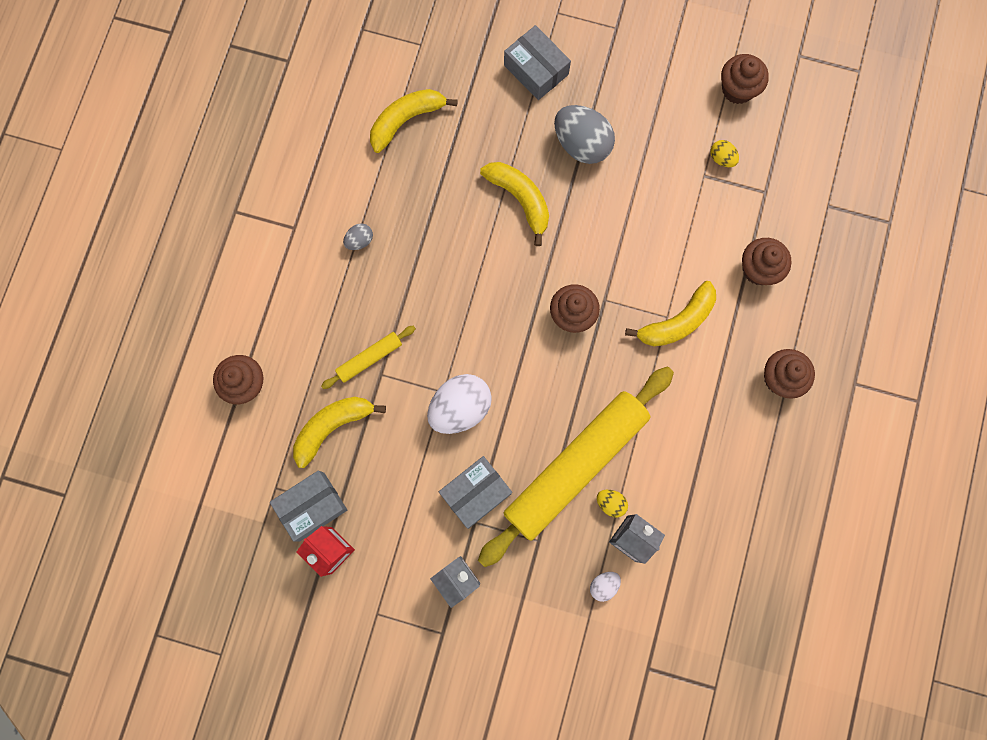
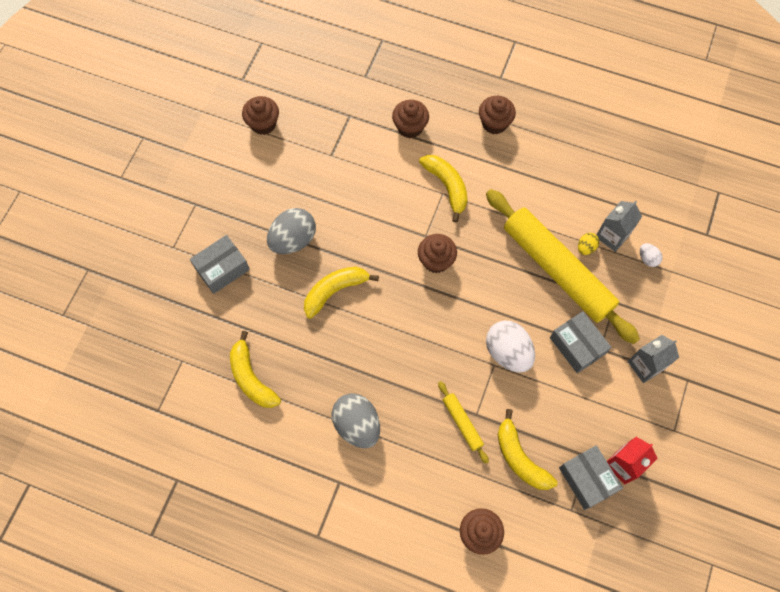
camera: 85 degrees left, 10 degrees down
grey egg [343,223,373,250] -> grey egg [332,393,380,448], size x2.11
yellow egg [711,140,739,167] -> none

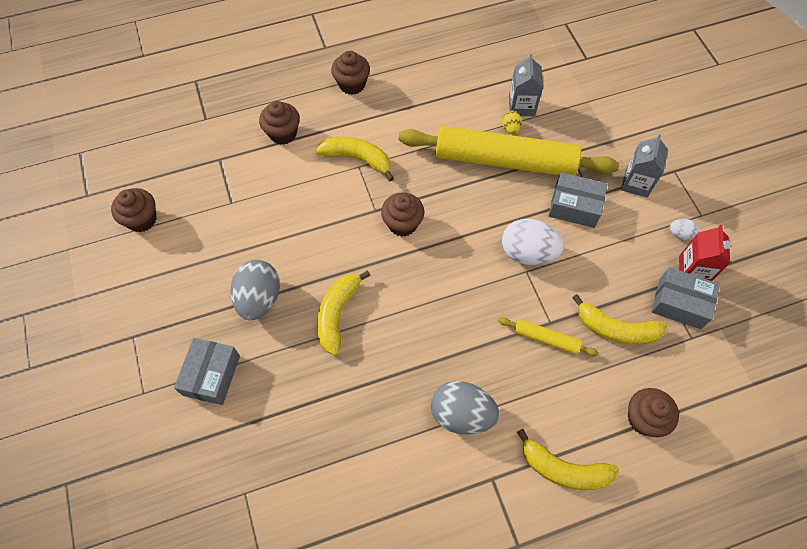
camera: 40 degrees left, 5 degrees down
yellow banana [230,331,281,408] -> yellow banana moved to [517,429,619,490]
white egg [640,243,663,267] -> white egg moved to [670,219,699,241]

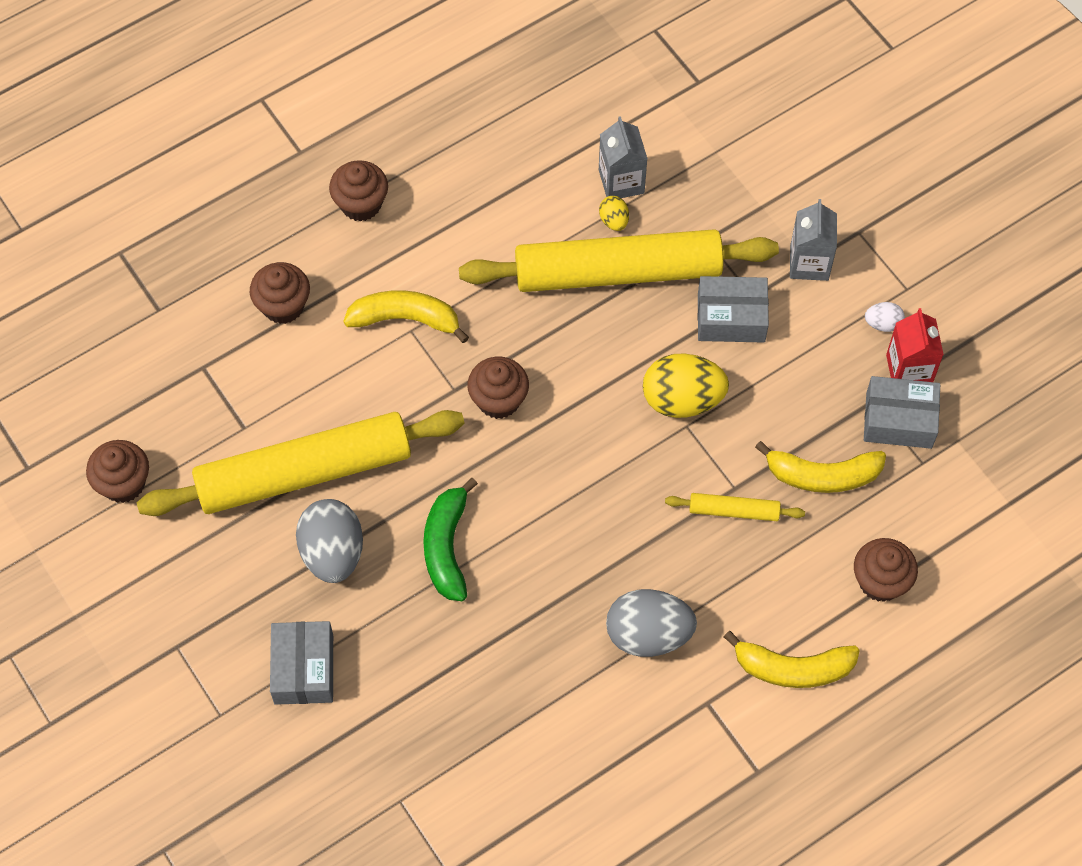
camera: 15 degrees left, 0 degrees up
yellow banana [317,271,370,356] -> green banana [423,478,478,601]
white egg [502,219,564,265] -> yellow egg [643,353,729,418]
none -> yellow rolling pin [137,410,465,516]

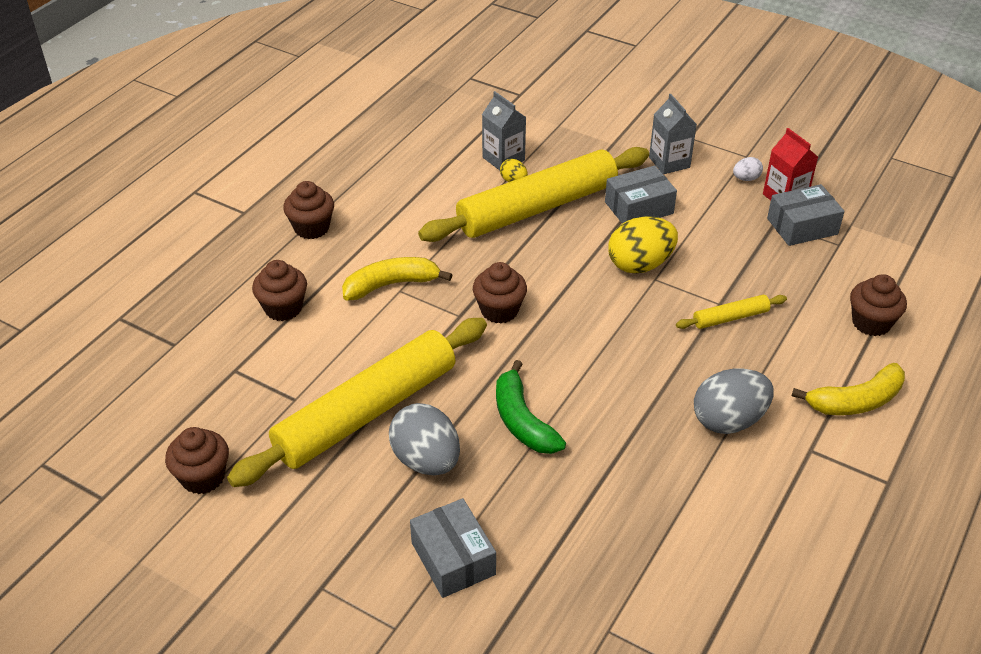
camera: 25 degrees left, 20 degrees down
yellow banana [755,441,886,493] -> none

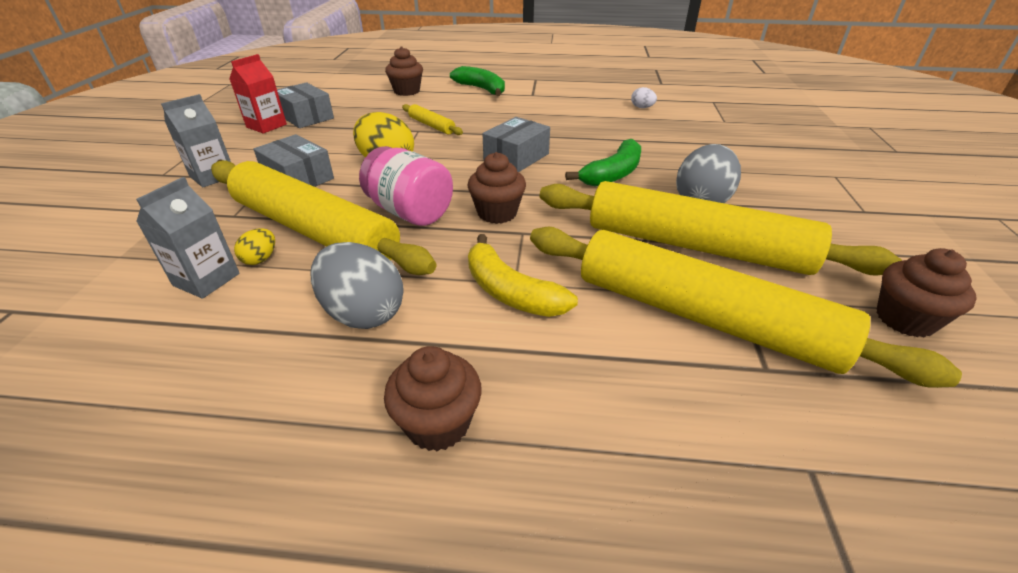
camera: 115 degrees left, 5 degrees down
brown cupcake [252,260,307,321] -> none
grey box [410,498,496,598] -> grey box moved to [483,117,550,172]
grey egg [694,369,774,434] -> grey egg moved to [311,242,404,329]
white egg [733,157,763,181] -> white egg moved to [631,87,657,108]
yellow banana [792,363,905,415] -> green banana [450,66,505,96]
none -> pink jar [359,146,453,226]
none -> yellow rolling pin [530,226,962,388]

